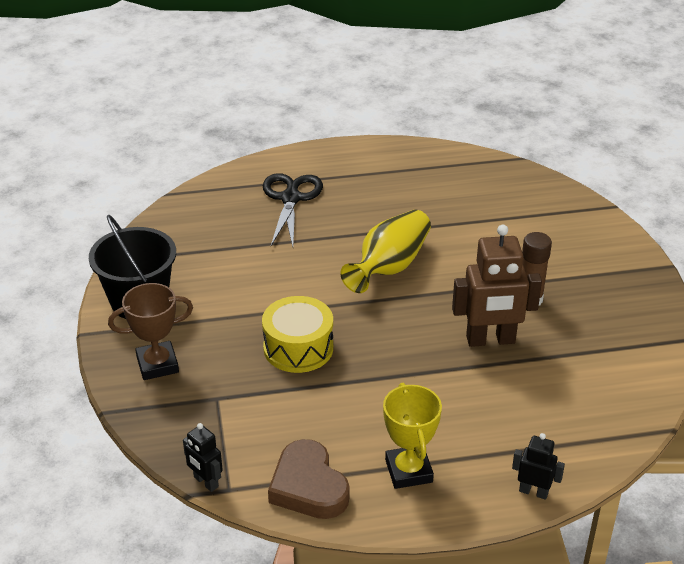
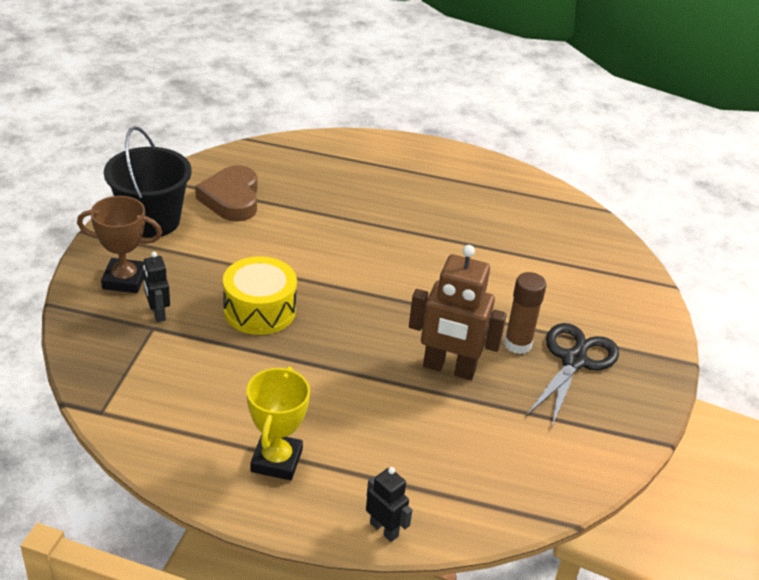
camera: 20 degrees right, 0 degrees up
black robot [183,423,223,492] -> black robot moved to [143,252,170,322]
black scissors [263,173,323,247] -> black scissors moved to [526,323,619,426]
brown heart [268,439,350,519] -> brown heart moved to [195,165,258,222]
yellow vase [340,209,431,293] -> none

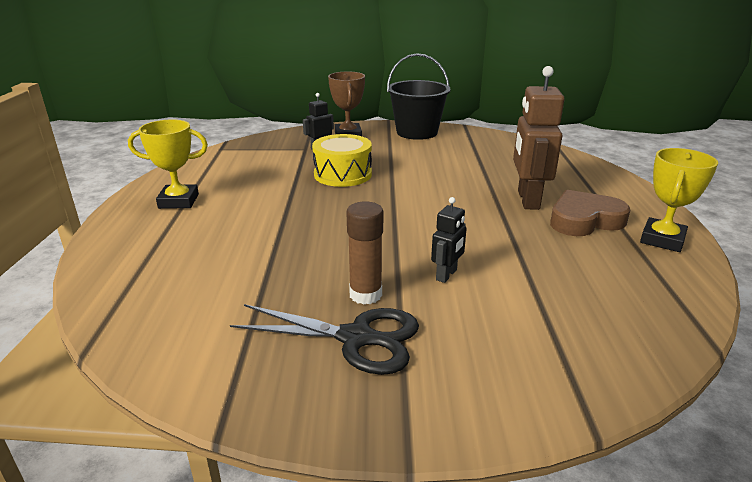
camera: 80 degrees right, 10 degrees down
brown heart [195,165,258,222] -> brown heart moved to [550,190,630,236]
black robot [366,467,412,542] -> black robot moved to [431,197,467,283]
brown robot [409,245,507,380] -> brown robot moved to [513,66,565,210]
none -> yellow trophy [640,148,718,252]

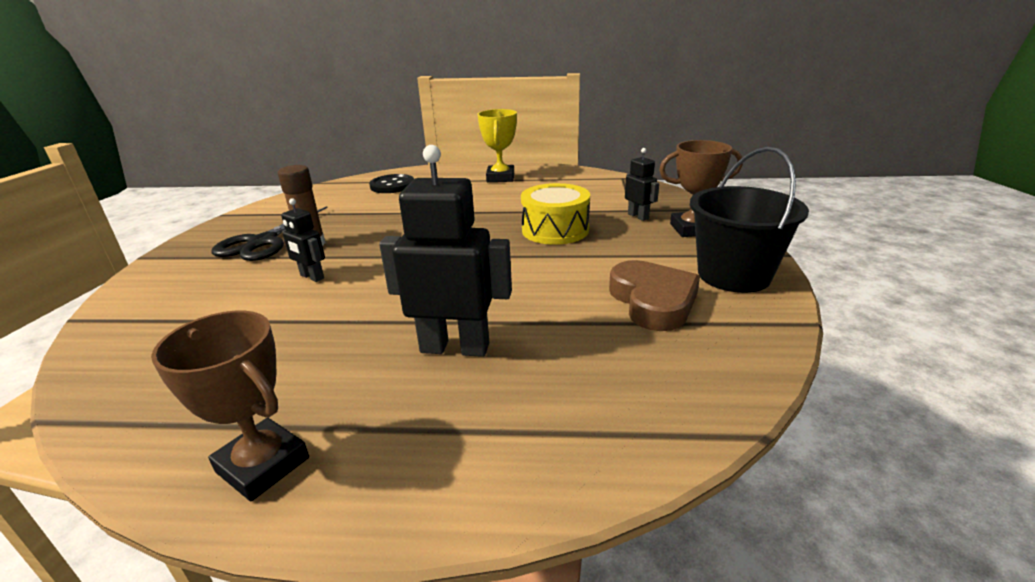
camera: 95 degrees right, 0 degrees up
brown robot [513,66,565,210] -> black robot [379,145,512,357]
brown heart [550,190,630,236] -> brown heart moved to [609,260,700,331]
yellow trophy [640,148,718,252] -> brown trophy [151,311,309,501]
none -> black button [369,174,414,193]

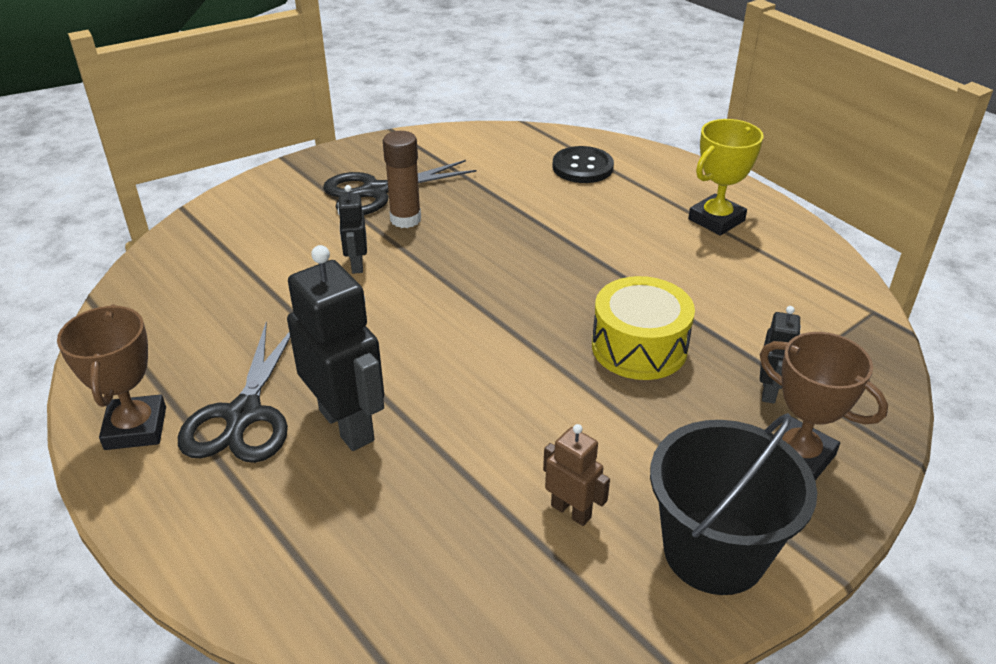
camera: 45 degrees right, 10 degrees up
brown heart [609,260,700,331] -> brown robot [543,424,610,526]
none -> black scissors [178,322,290,463]

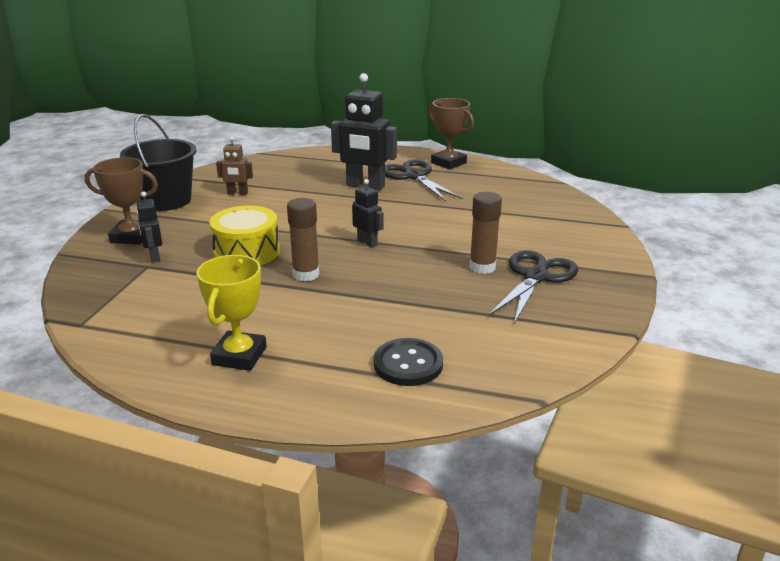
camera: 145 degrees right, 10 degrees down
black robot [338,185,367,274] -> black robot moved to [352,179,384,247]
none -> brown glue stick [287,198,320,282]

